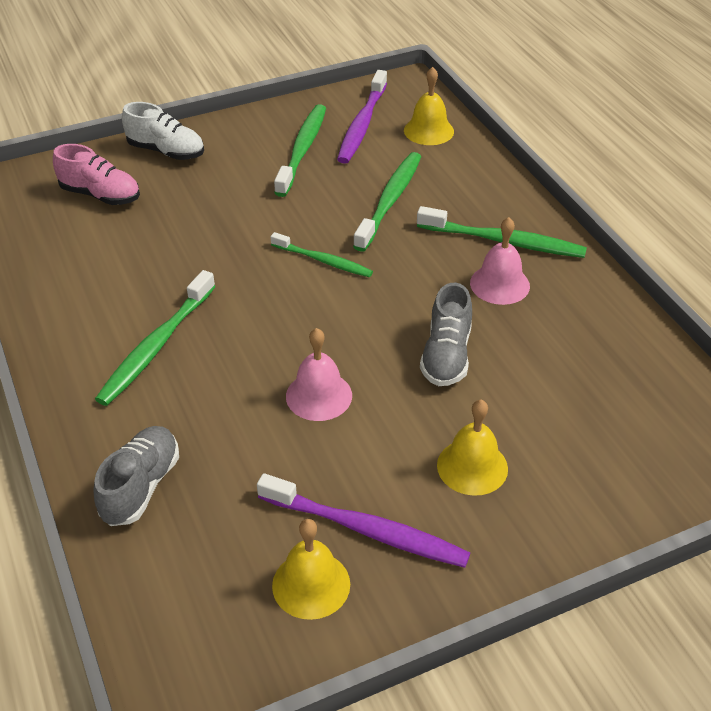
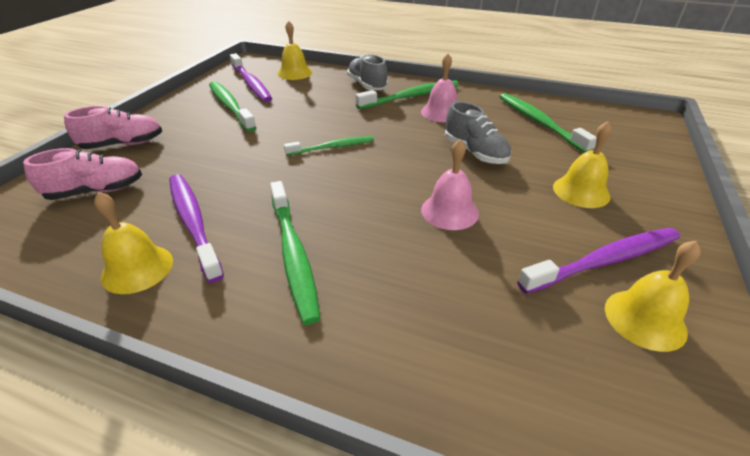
camera: 45 degrees left, 5 degrees down
grey shoe [93,426,179,526] -> grey shoe moved to [347,54,388,90]
white shoe [122,102,204,160] -> pink shoe [64,106,162,149]
green toothbrush [353,152,421,252] -> green toothbrush moved to [500,93,596,153]
none -> yellow bell [94,192,173,294]
none -> purple toothbrush [169,174,224,283]

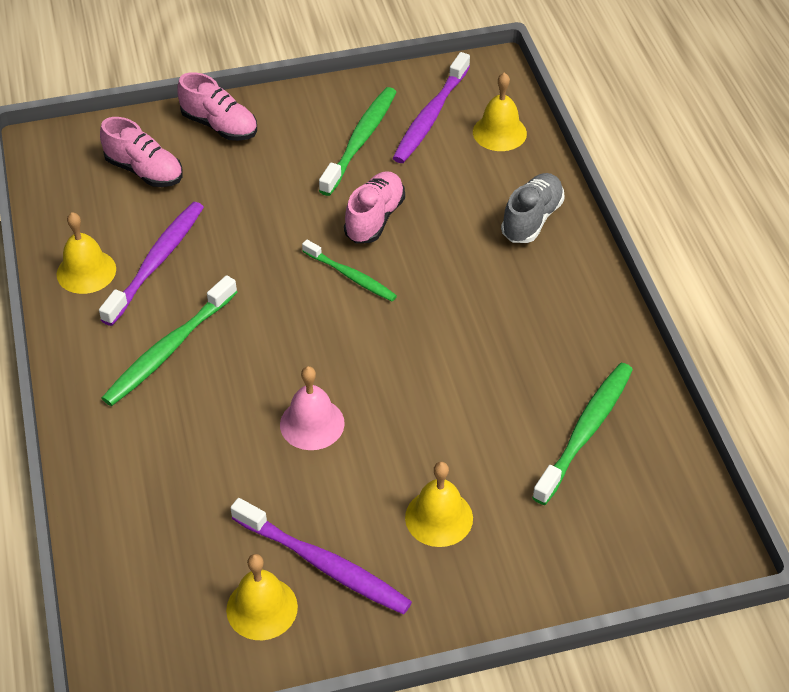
camera: 55 degrees right, 10 degrees up
green toothbrush [355,80,459,109] -> none
pink bell [421,54,457,122] -> none
grey shoe [445,101,511,164] -> none
none -> pink shoe [344,171,405,243]

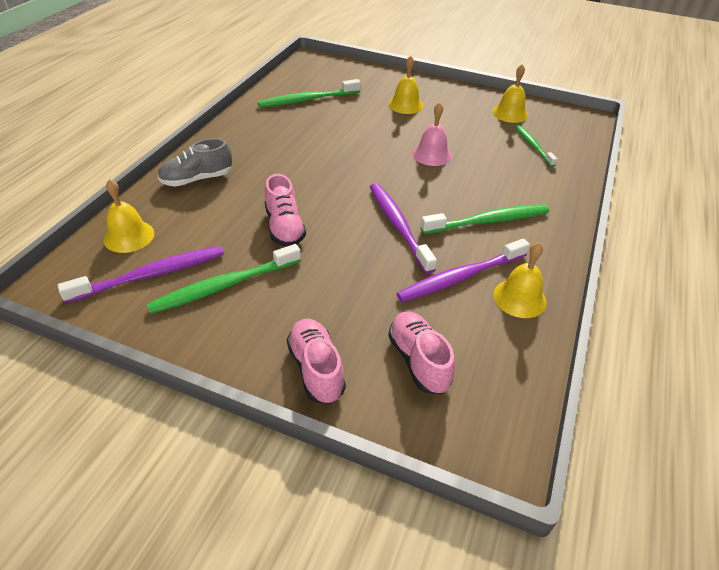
camera: 145 degrees left, 5 degrees down
purple toothbrush [230,498,412,614] -> purple toothbrush moved to [370,183,437,274]
green toothbrush [302,240,397,301] -> green toothbrush moved to [515,125,558,167]
pink shoe [344,171,405,243] -> pink shoe turned 75 degrees counterclockwise [265,174,306,247]

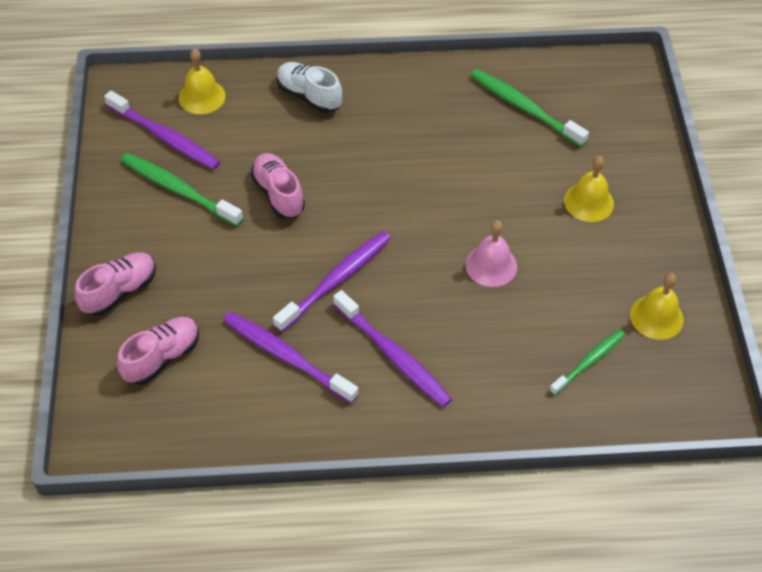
camera: 65 degrees right, 10 degrees up
grey shoe [157,138,232,187] -> white shoe [277,62,342,113]
pink shoe [265,174,306,247] -> pink shoe turned 105 degrees clockwise [251,153,305,218]
green toothbrush [420,204,549,234] -> purple toothbrush [333,290,452,407]
yellow bell [493,242,547,318] -> none

